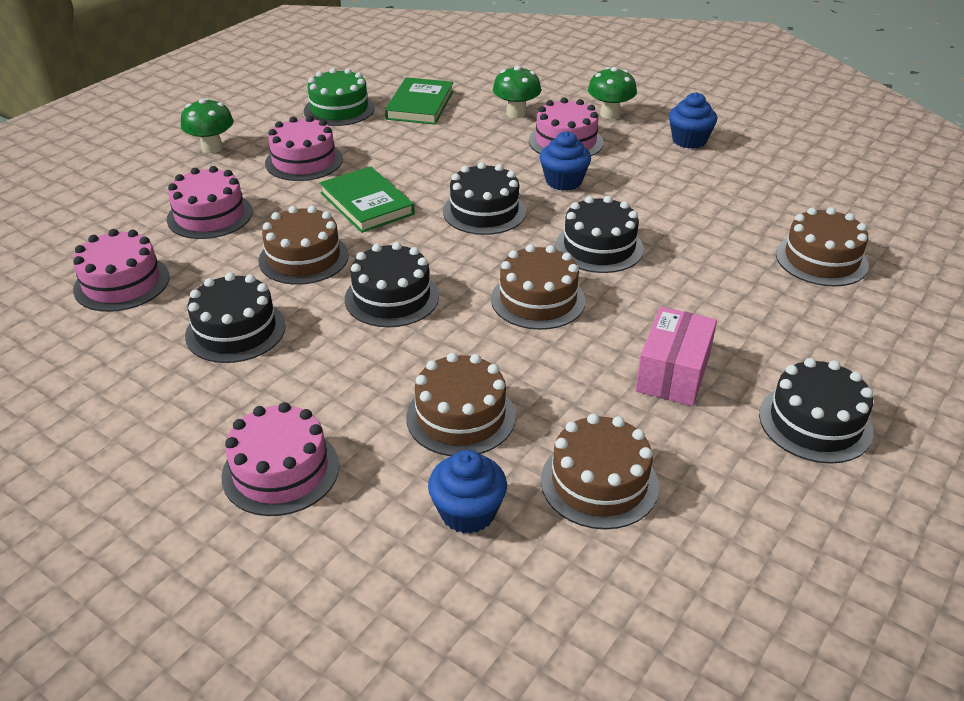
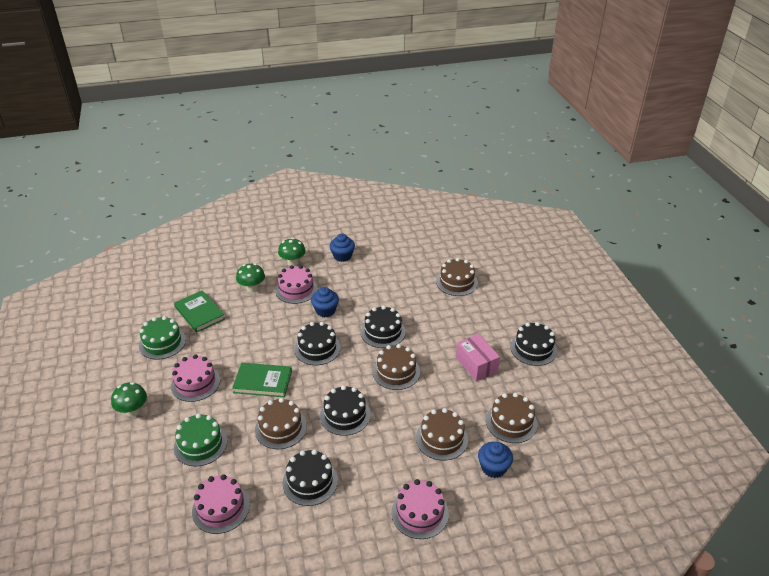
camera: 50 degrees left, 0 degrees up
pink cake [167,166,253,239] -> green cake [174,413,227,467]

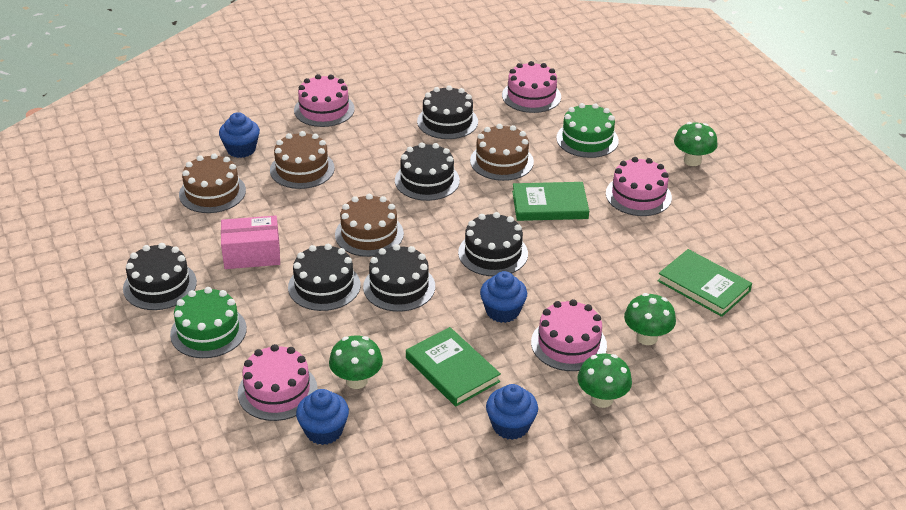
camera: 170 degrees right, 0 degrees up
green cake [139,316,186,360] -> green cake moved to [170,287,247,358]
brown cake [436,258,478,296] -> pink cake [238,344,318,421]
pink box [456,334,500,381] -> pink box turned 60 degrees counterclockwise [221,216,280,269]
none -> black cake [288,244,360,311]
none -> blue cupcake [296,389,349,445]
none -> green mushroom [329,335,383,389]
none -> green book [406,327,501,407]

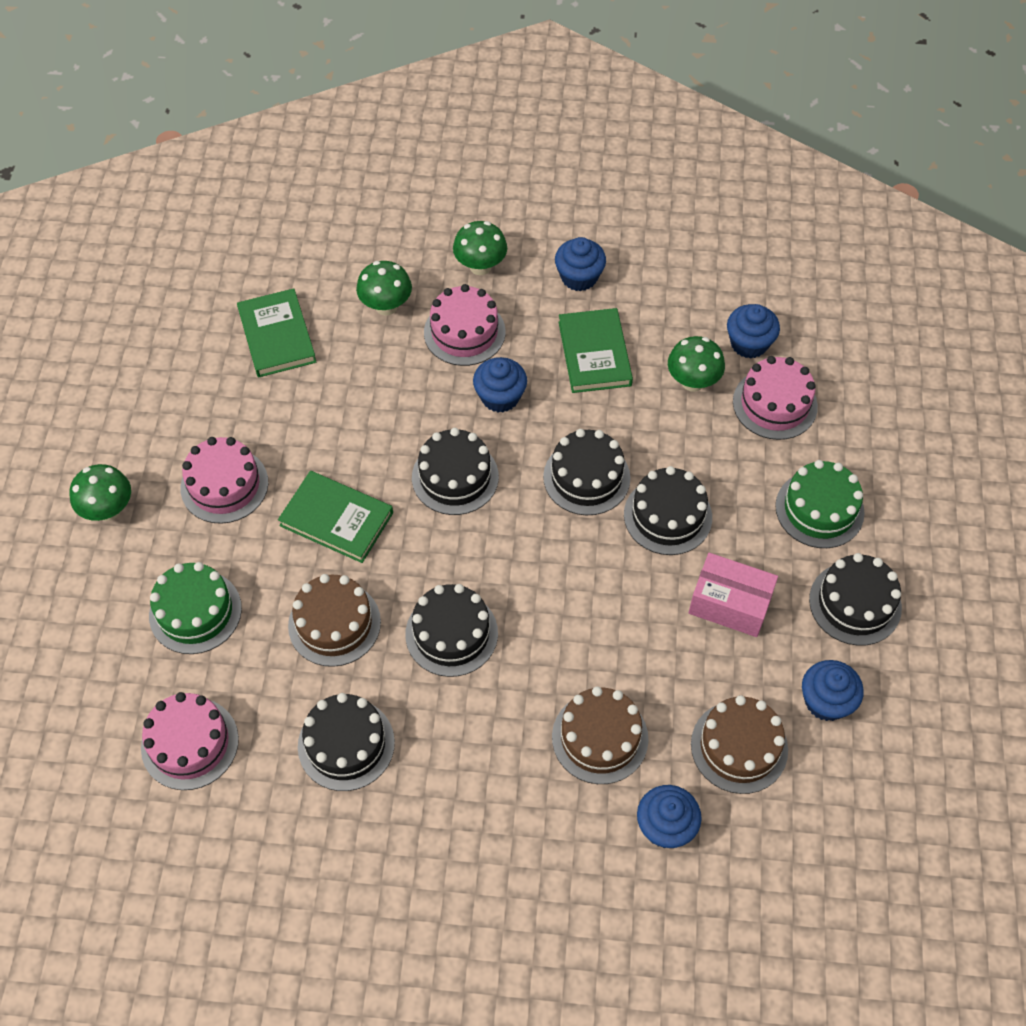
camera: 150 degrees left, 20 degrees up
pink cake [294,74,355,127] -> none
brown cake [335,194,404,257] -> none
none -> blue cupcake [802,660,864,721]

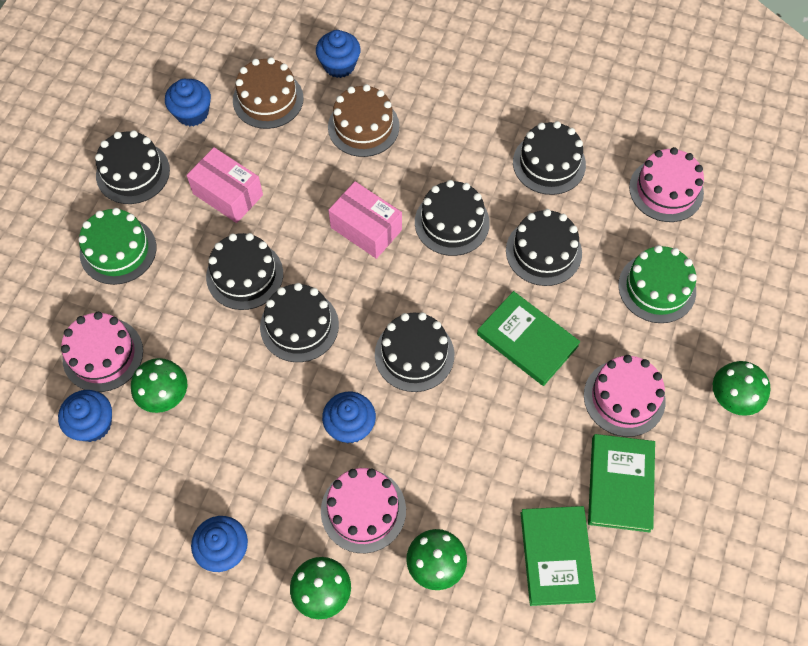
camera: 165 degrees left, 5 degrees up
brown cake [288,574,381,667] -> black cake [506,209,582,286]
green book [559,308,633,393] -> green book moved to [588,434,655,532]
none -> pink box [328,181,402,259]

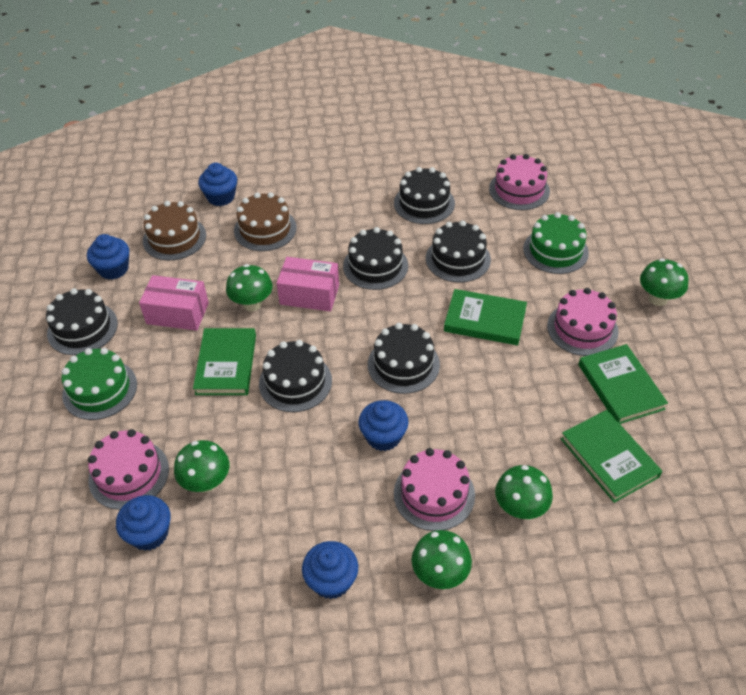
camera: 25 degrees left, 15 degrees down
black cake [206,233,283,310] -> green book [193,328,256,395]
none -> green mushroom [226,264,273,311]

